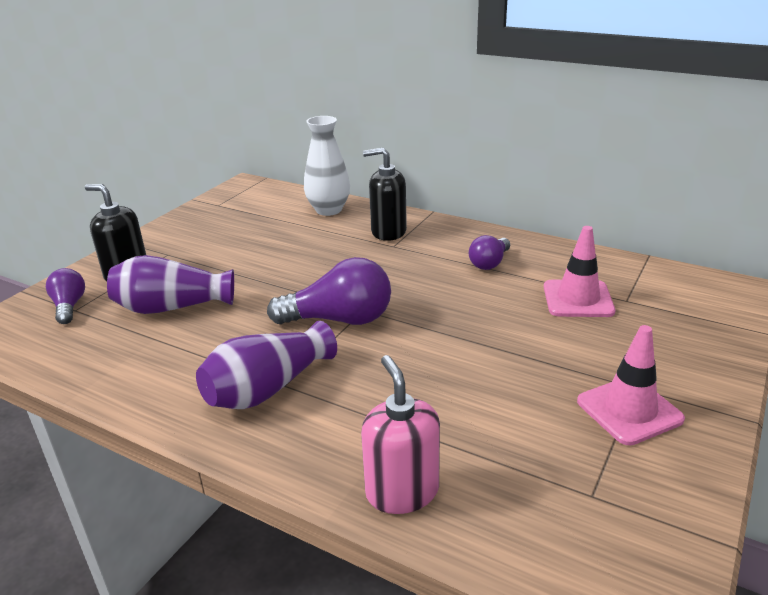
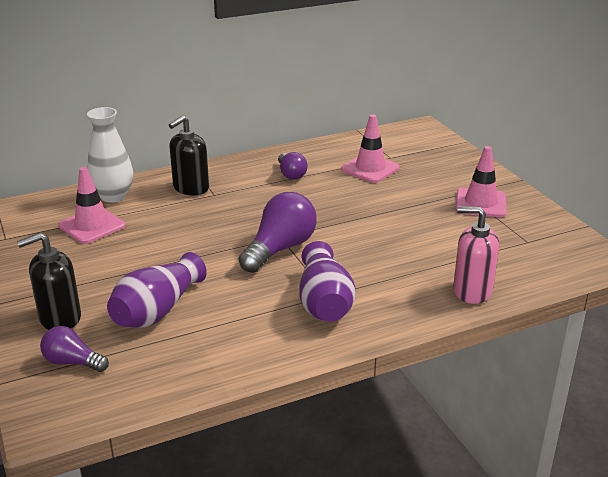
camera: 55 degrees left, 0 degrees up
none -> pink traffic cone [59,167,125,244]

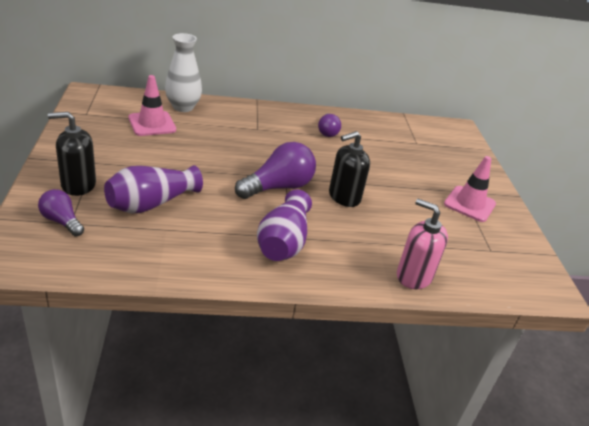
camera: 15 degrees right, 5 degrees up
black soap dispenser [169,116,209,195] -> black soap dispenser moved to [329,131,370,207]
pink traffic cone [341,114,400,183] -> none

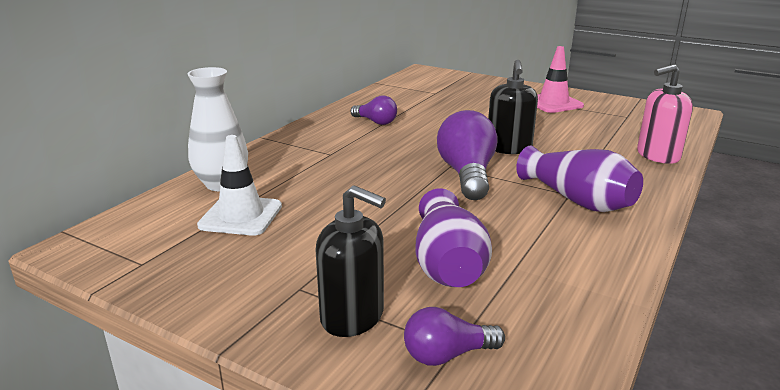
camera: 50 degrees left, 10 degrees down
black soap dispenser [48,112,96,196] -> black soap dispenser turned 90 degrees counterclockwise [315,185,386,337]
pink traffic cone [129,75,176,136] -> white traffic cone [197,135,282,236]

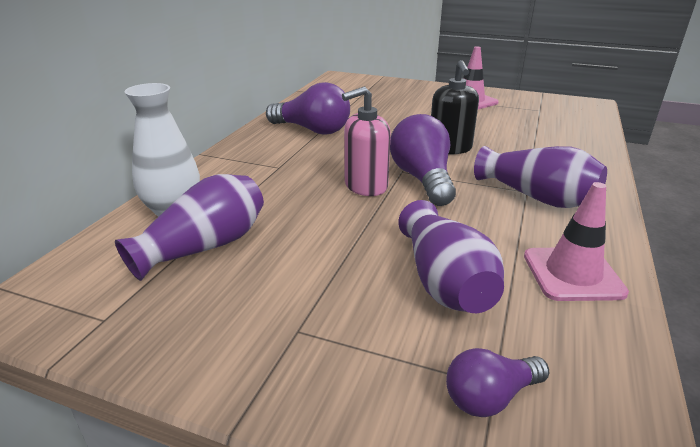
camera: 10 degrees left, 5 degrees up
white traffic cone [197,135,282,236] -> purple vase [115,174,264,281]
black soap dispenser [315,185,386,337] -> none
purple light bulb [351,96,397,125] -> purple light bulb [266,82,350,135], size x1.74
pink soap dispenser [637,64,693,164] -> pink soap dispenser moved to [342,86,391,196]
none -> pink traffic cone [524,182,629,301]

